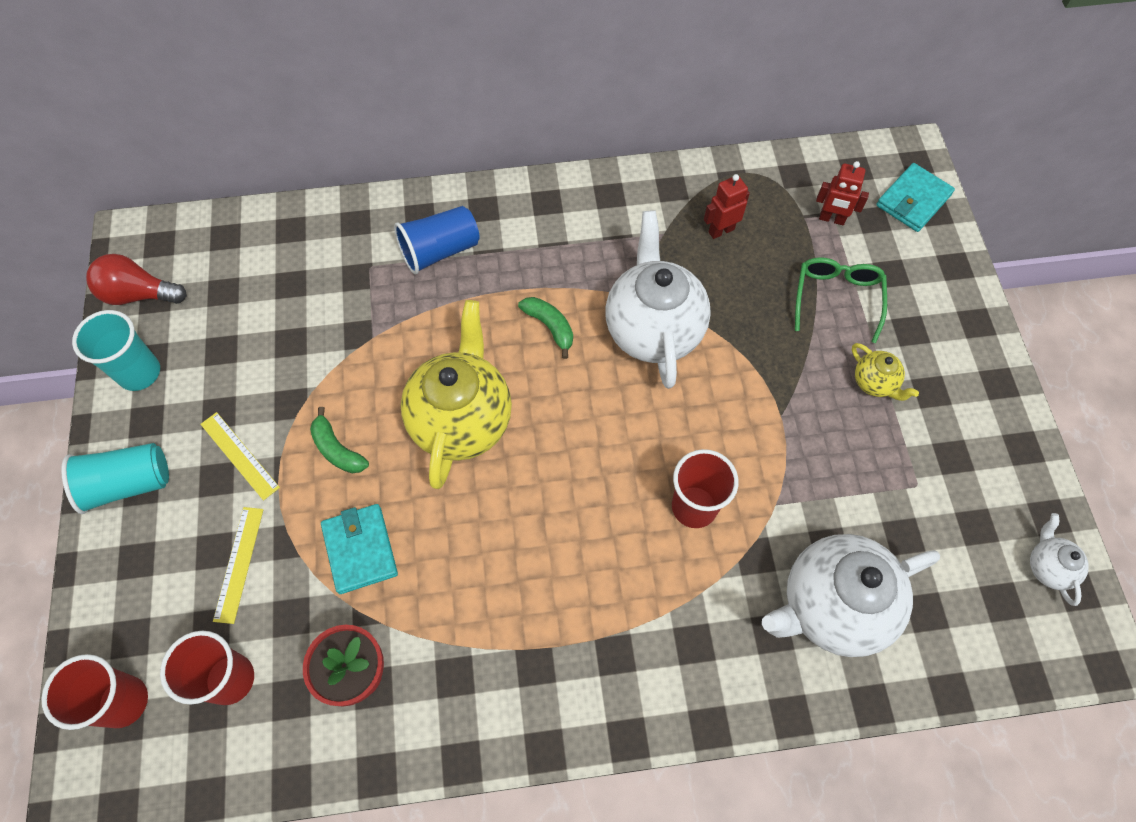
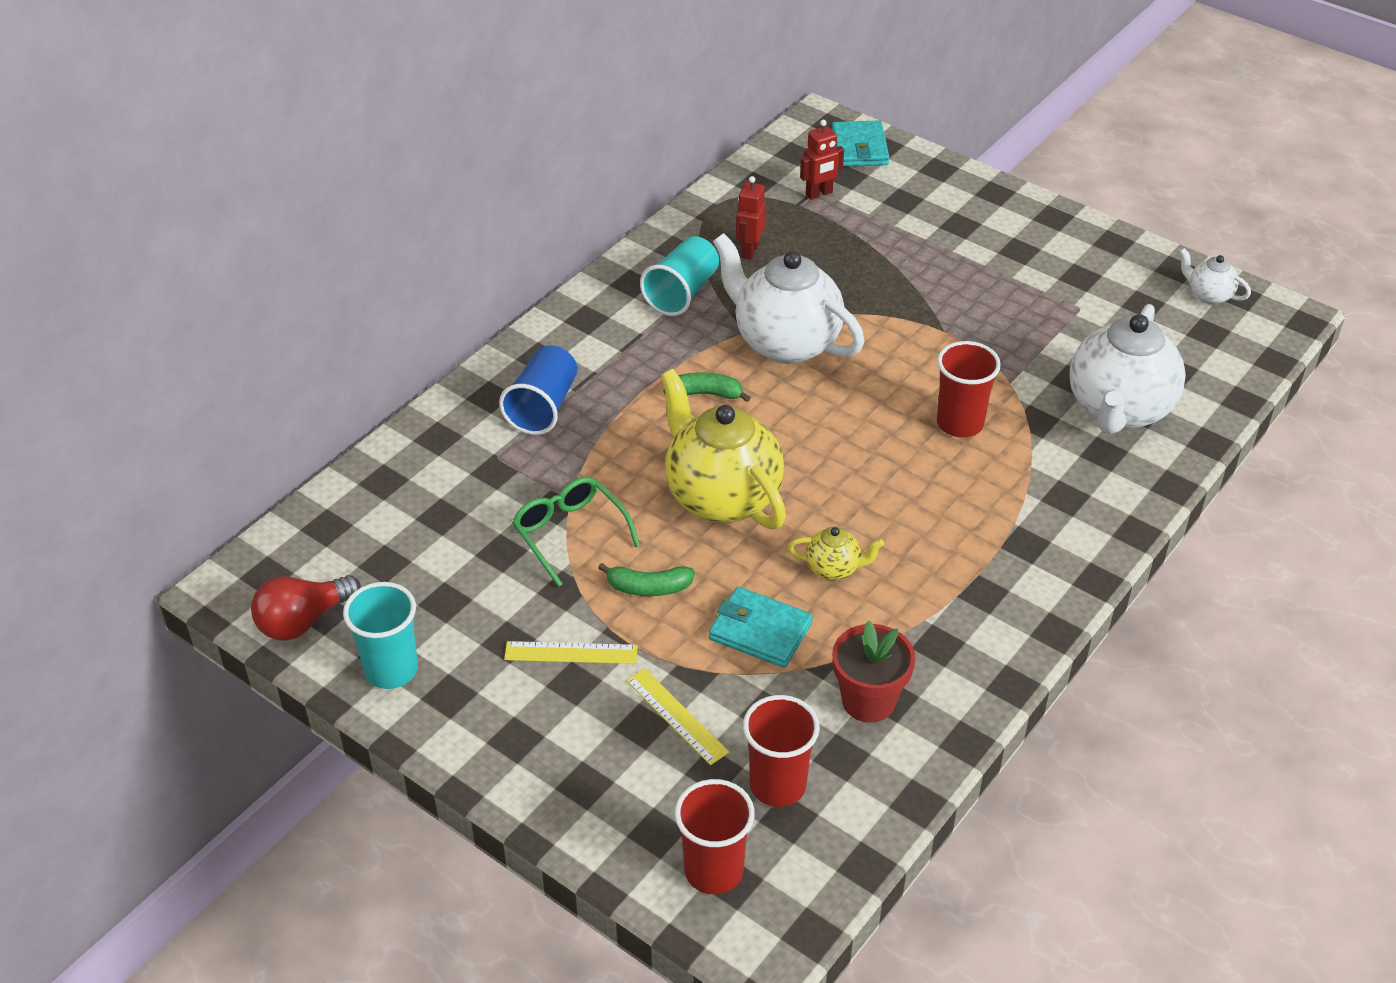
camera: 45 degrees left, 20 degrees down
turquoise cup [61,443,169,514] -> turquoise cup moved to [640,236,719,316]
green glasses [795,257,887,343] -> green glasses moved to [512,477,640,587]
yellow teapot [852,343,919,401] -> yellow teapot moved to [788,527,884,580]

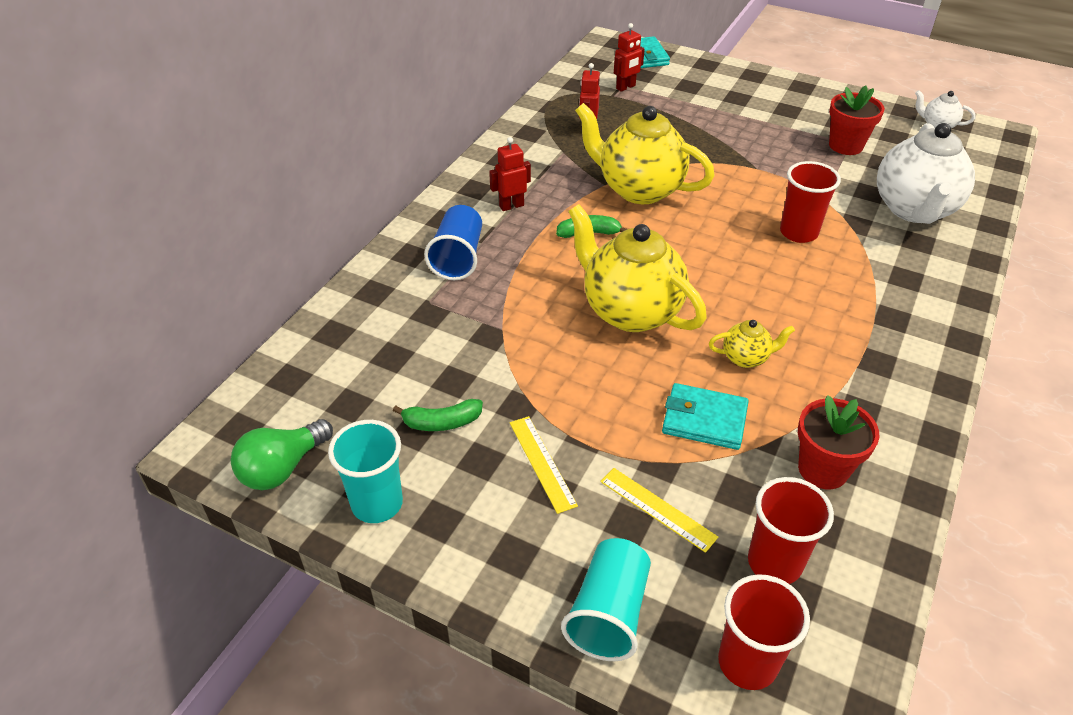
camera: 10 degrees left, 0 degrees up
red light bulb [251,575,361,640] -> green light bulb [231,419,333,490]
yellow ruler [504,641,638,664] -> yellow ruler turned 75 degrees clockwise [510,416,578,514]
green glasses [512,477,640,587] -> none
green banana [598,563,695,596] -> green banana moved to [393,399,483,431]
turquoise cup [640,236,719,316] -> turquoise cup moved to [561,538,651,661]
white teapot [713,233,864,364] -> yellow teapot [575,103,715,204]
none -> red robot [489,137,531,211]
none -> red flower pot [829,86,885,155]

